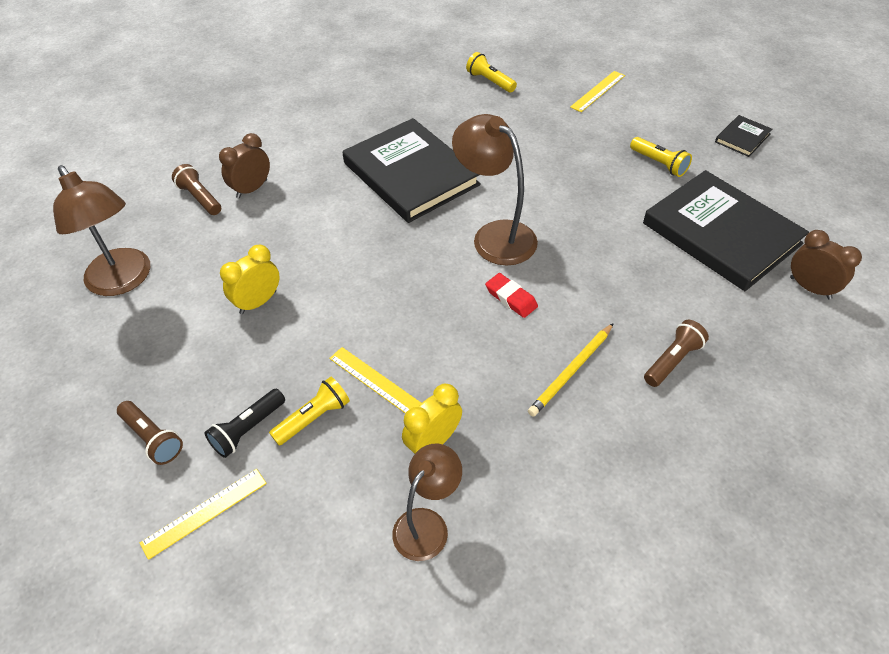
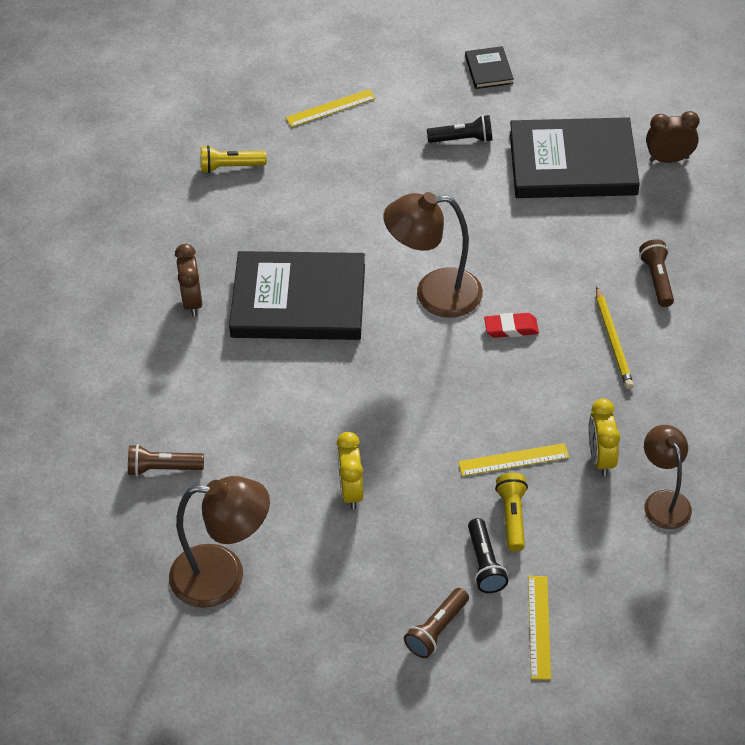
camera: 50 degrees left, 0 degrees up
brown flashlight [117,401,183,465] -> brown flashlight turned 135 degrees clockwise [404,588,469,658]
brown clock [219,133,270,199] -> brown clock moved to [175,244,202,317]
yellow ruler [570,71,625,112] -> yellow ruler turned 75 degrees clockwise [286,89,376,127]
yellow flashlight [630,137,692,177] -> black flashlight [427,115,492,143]

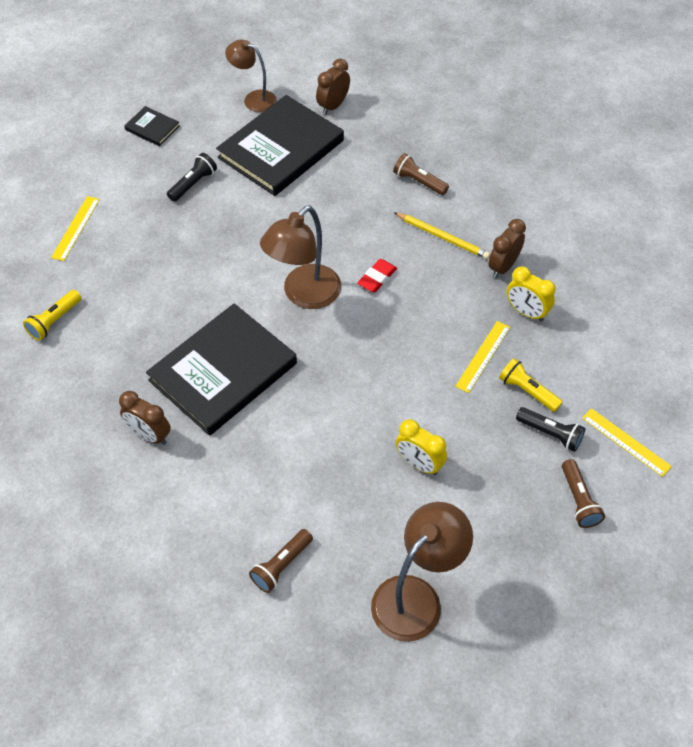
camera: 50 degrees left, 5 degrees up
brown lamp [644,425,692,529] -> brown lamp moved to [225,40,277,112]
none -> brown clock [488,219,526,278]

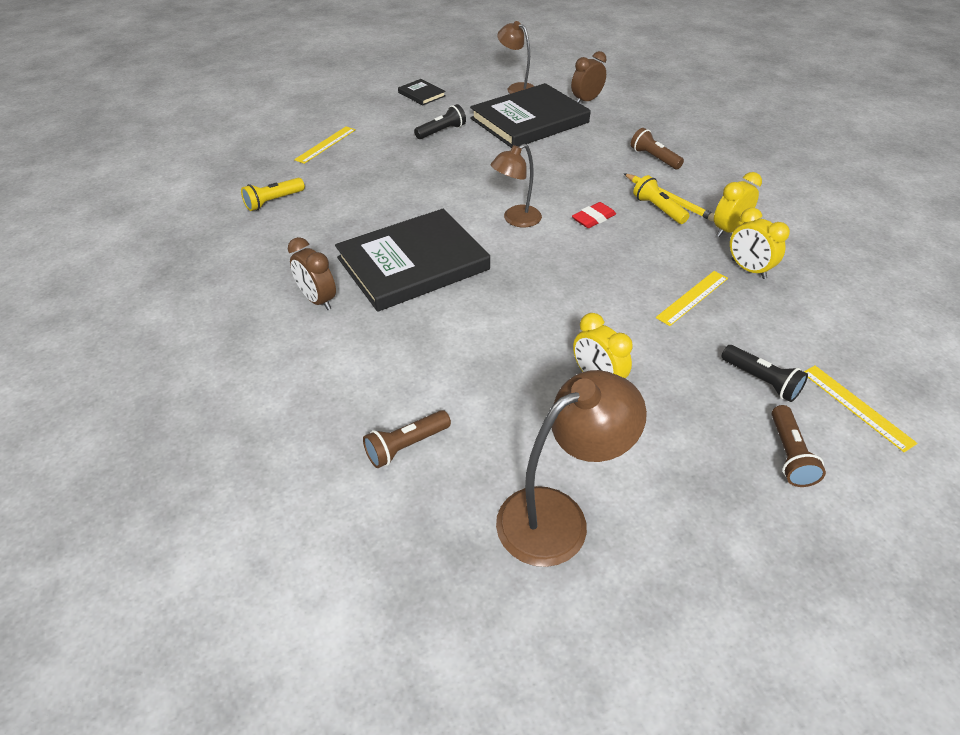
camera: 15 degrees right, 10 degrees down
brown lamp [260,206,341,309] -> brown lamp [491,144,542,227], size x0.65
brown clock [488,219,526,278] -> yellow clock [714,172,762,237]
yellow flashlight [499,358,563,412] -> yellow flashlight moved to [633,175,690,224]

